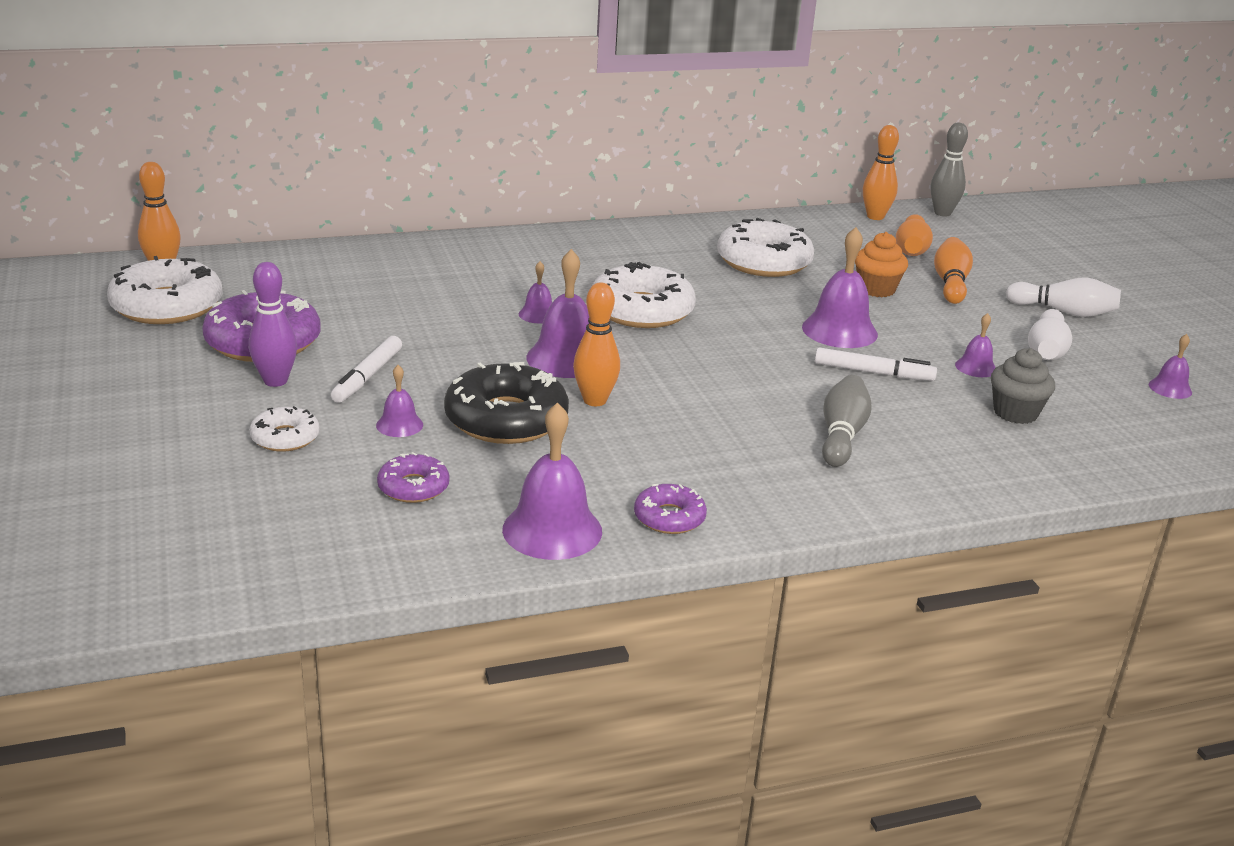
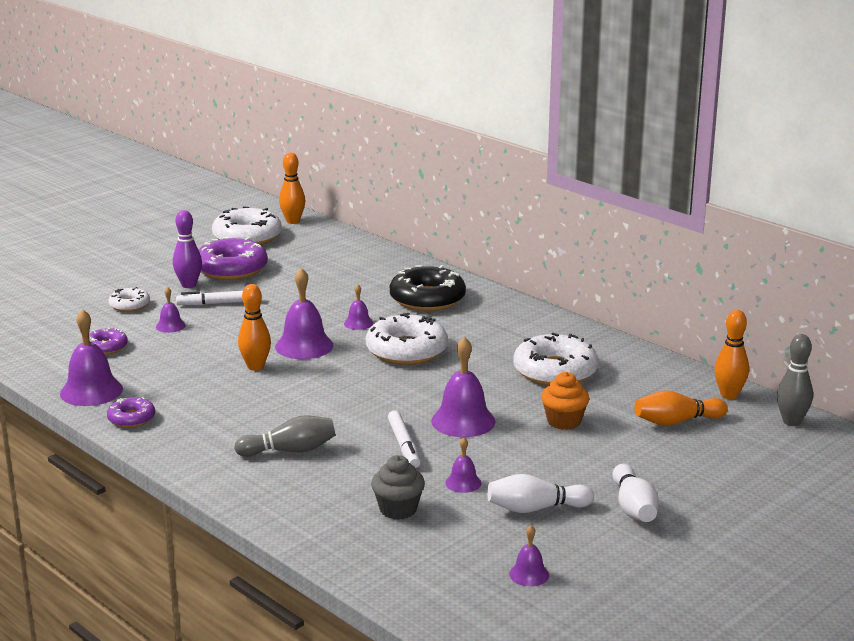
camera: 65 degrees right, 5 degrees down
black donut [444,362,569,444] -> black donut moved to [390,265,466,311]
orange bowling pin [934,237,973,304] -> none

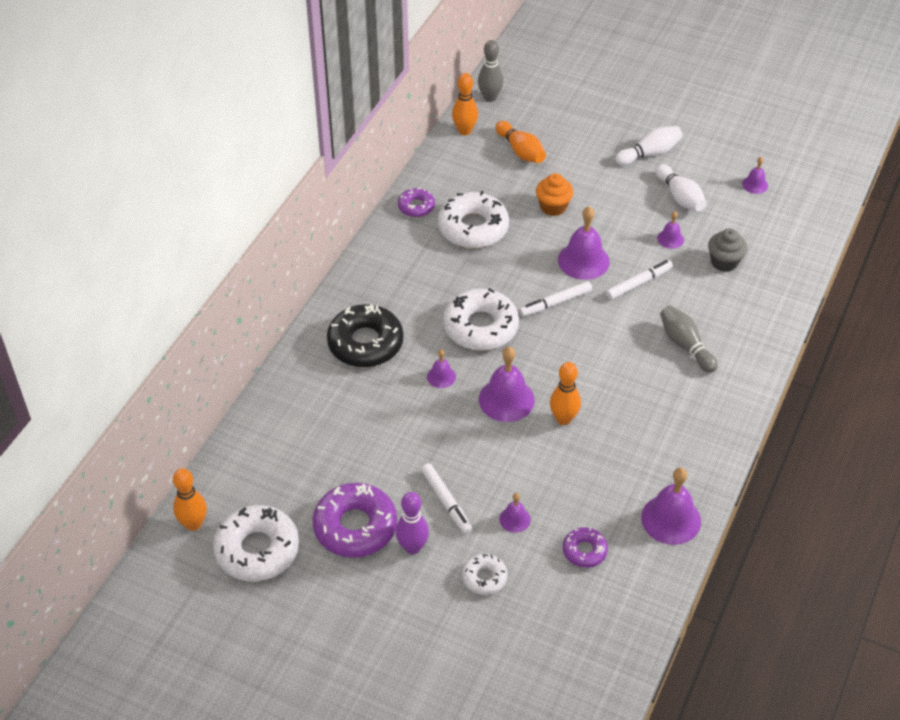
camera: 110 degrees left, 25 degrees up
purple donut [107,397,155,428] -> purple donut moved to [398,188,435,217]
none -> white marker [519,281,592,317]

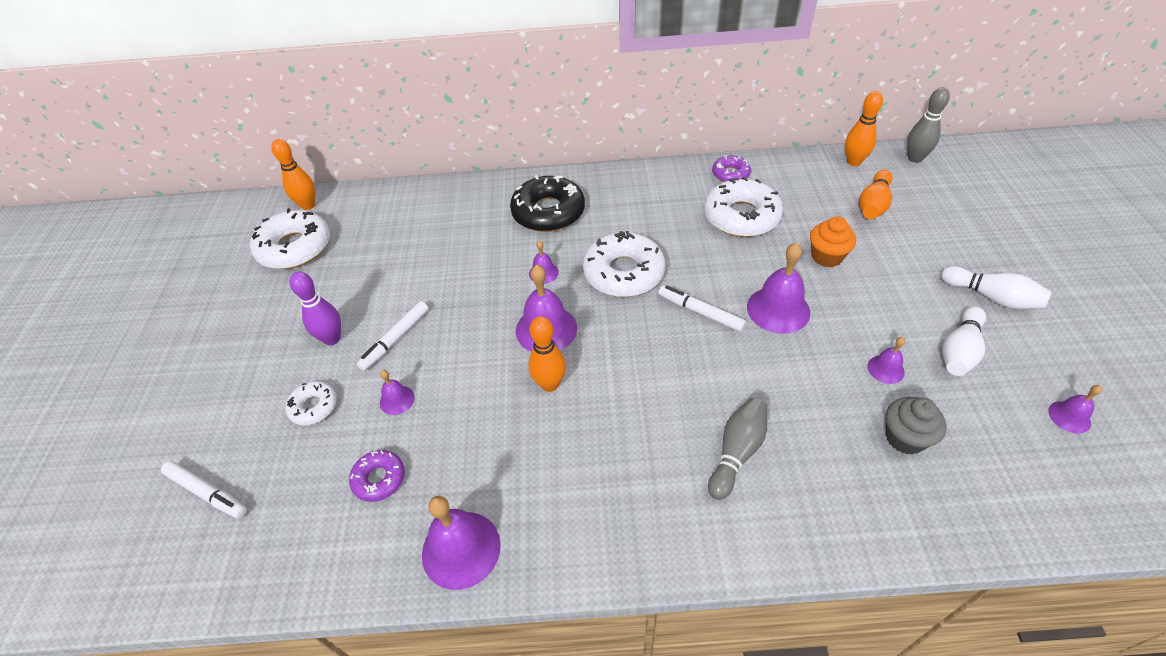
camera: 65 degrees right, 0 degrees up
purple donut [313,483,397,558] -> none
white marker [606,260,673,300] -> white marker moved to [161,461,247,519]

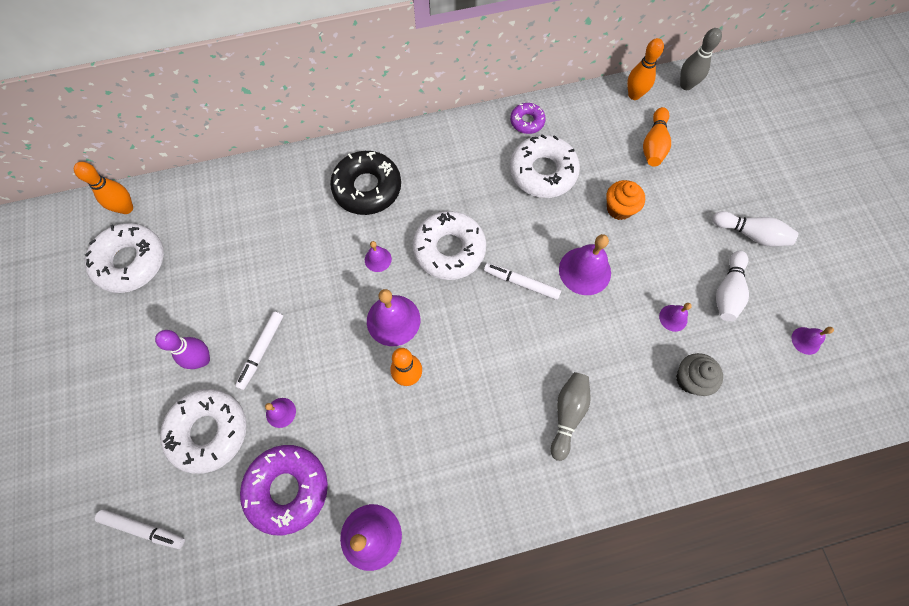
camera: 15 degrees left, 20 degrees up
white donut [285,381,337,425] -> white donut [160,389,247,474], size x1.89
purple donut [349,450,405,502] -> purple donut [240,445,328,535], size x1.89

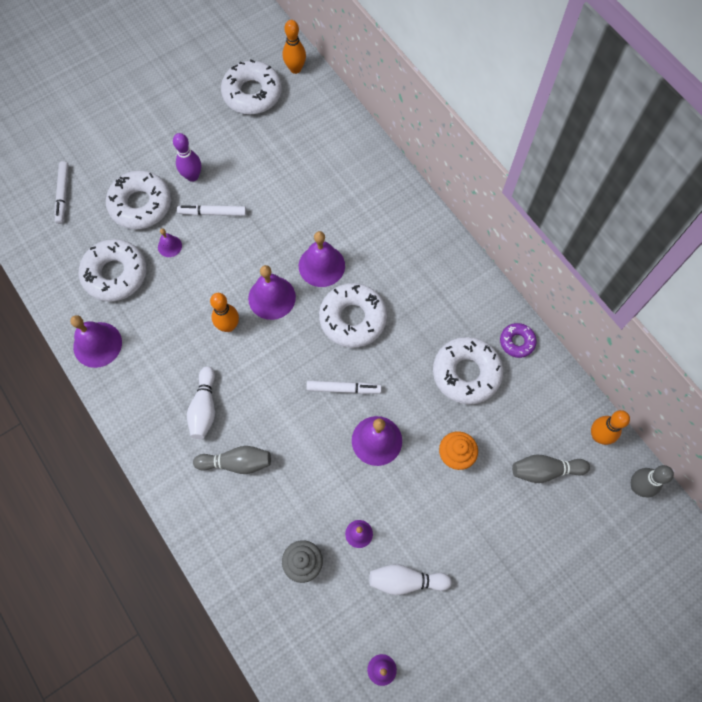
camera: 70 degrees right, 0 degrees up
purple donut [240,445,328,535] -> white donut [79,239,146,302]
black donut [330,151,401,215] -> none
purple bell [365,241,392,272] -> purple bell [299,231,345,287], size x1.91
white marker [484,263,561,300] -> white marker turned 90 degrees clockwise [306,381,381,394]
orange bowling pin [643,107,671,166] -> grey bowling pin [512,455,590,483]
white bowling pin [712,211,798,247] -> white bowling pin moved to [187,366,215,439]

